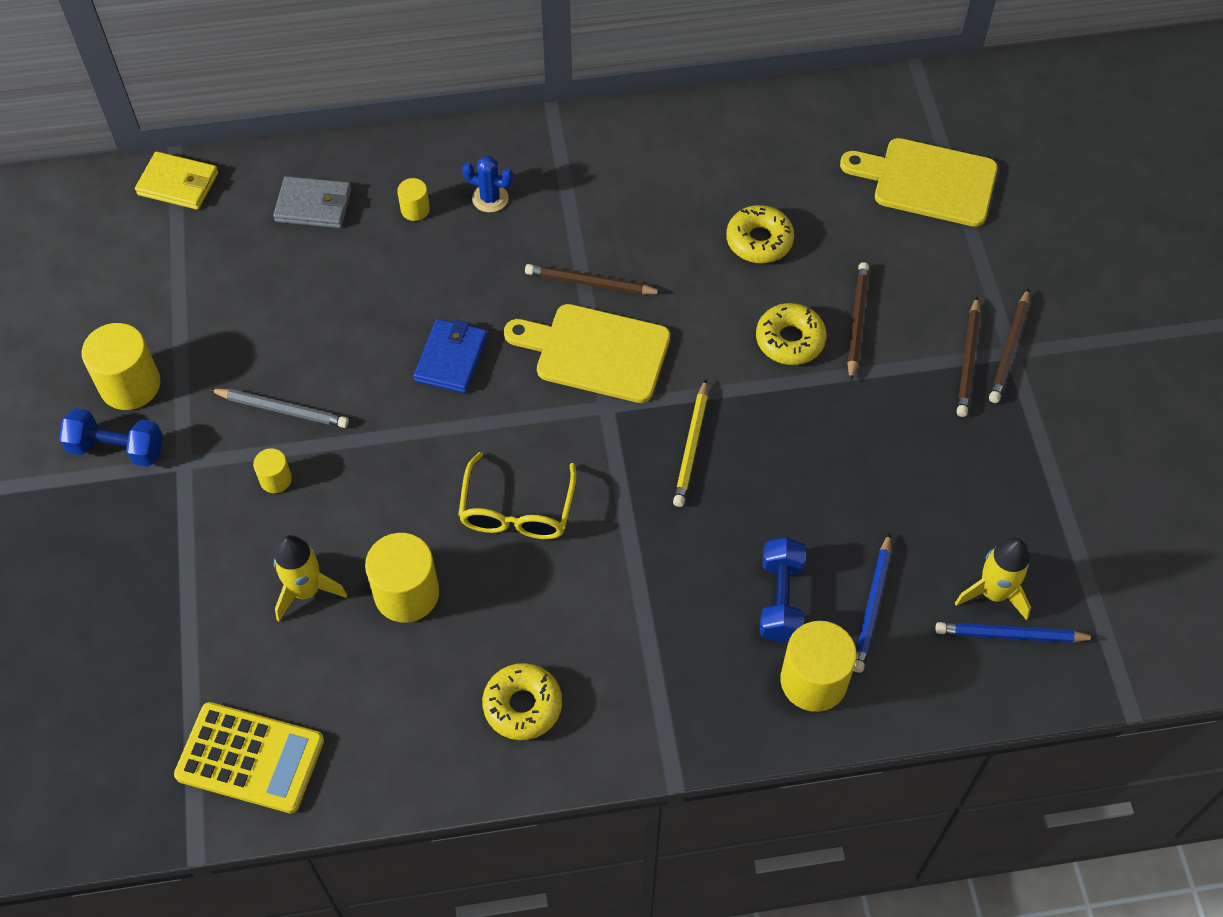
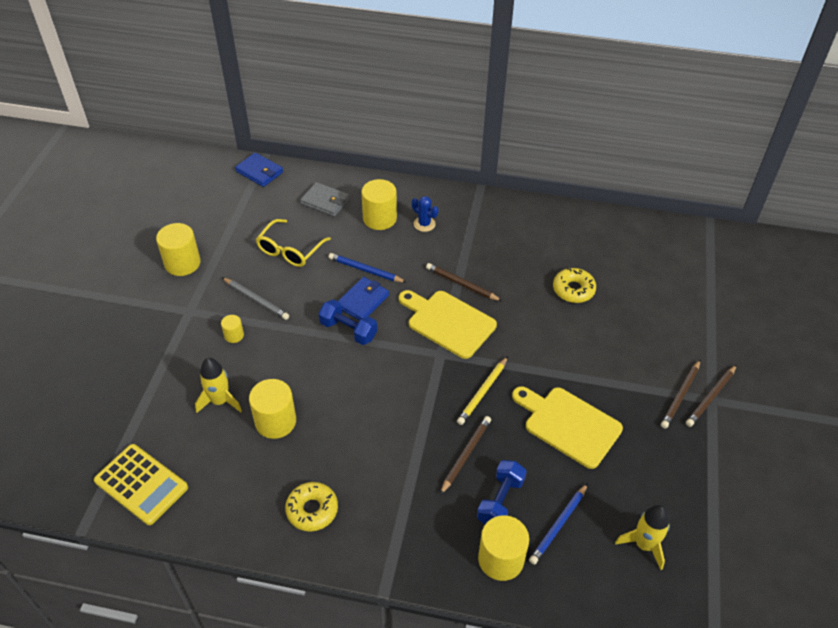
camera: 20 degrees right, 10 degrees down
blue dumbbell [59,408,163,467] -> blue dumbbell moved to [319,299,377,345]
yellow wallet [135,151,218,210] -> blue wallet [235,153,283,187]
yellow cylinder [397,178,430,221] -> yellow cylinder [361,179,397,230], size x1.95
yellow glasses [458,452,577,539] -> yellow glasses moved to [256,219,331,267]
yellow donut [756,303,827,365] -> none
yellow cutting board [840,138,997,227] -> yellow cutting board moved to [512,386,623,469]
brown pencil [847,262,869,382] -> brown pencil moved to [440,416,491,495]
blue pencil [935,622,1096,643] -> blue pencil moved to [329,253,407,283]

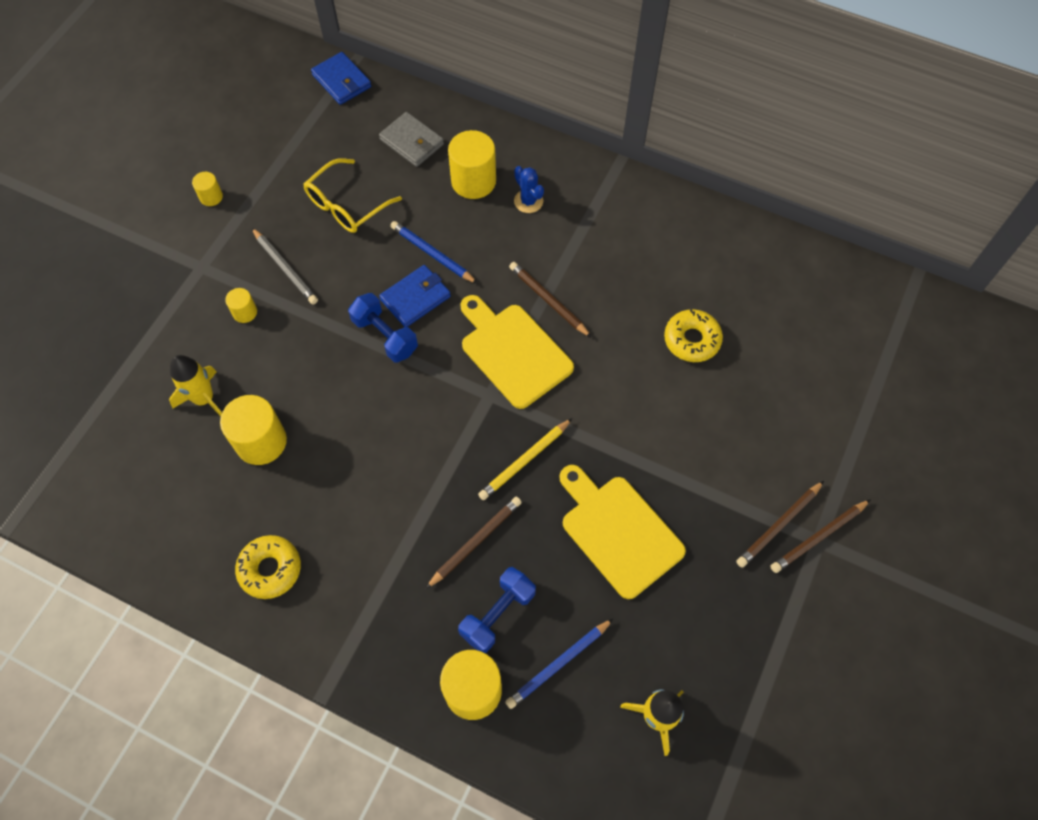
camera: 15 degrees right, 15 degrees up
yellow calculator [94,444,188,525] -> none
yellow cylinder [156,223,201,276] -> yellow cylinder [192,172,223,206], size x0.51

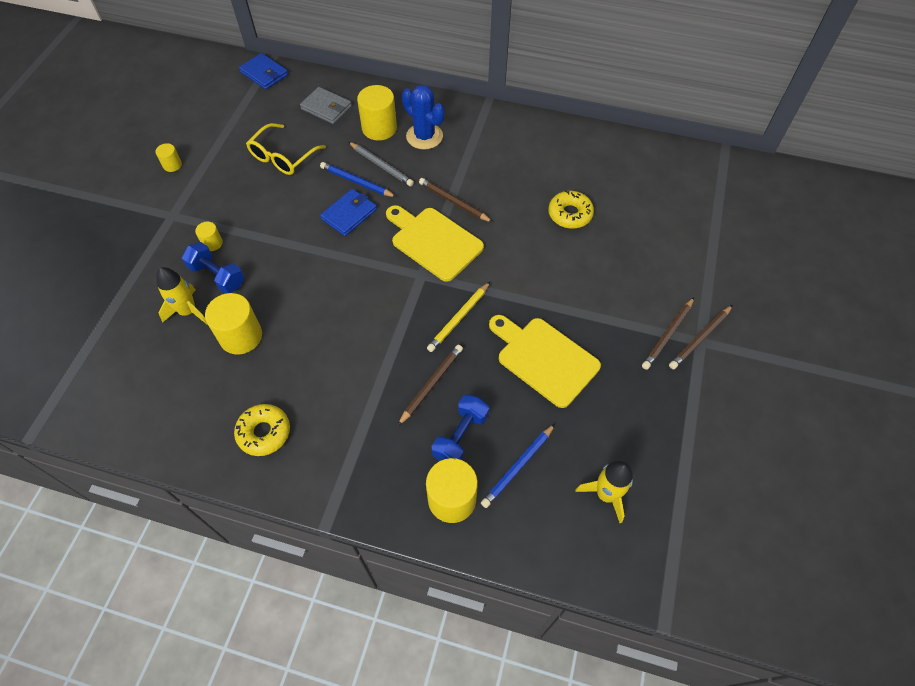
camera: 10 degrees left, 5 degrees down
grey pencil [252,228,318,304] -> grey pencil moved to [349,142,414,186]
blue dumbbell [348,293,418,362] -> blue dumbbell moved to [182,242,244,294]
blue cactus [514,166,544,213] -> blue cactus [402,85,445,150], size x1.61

